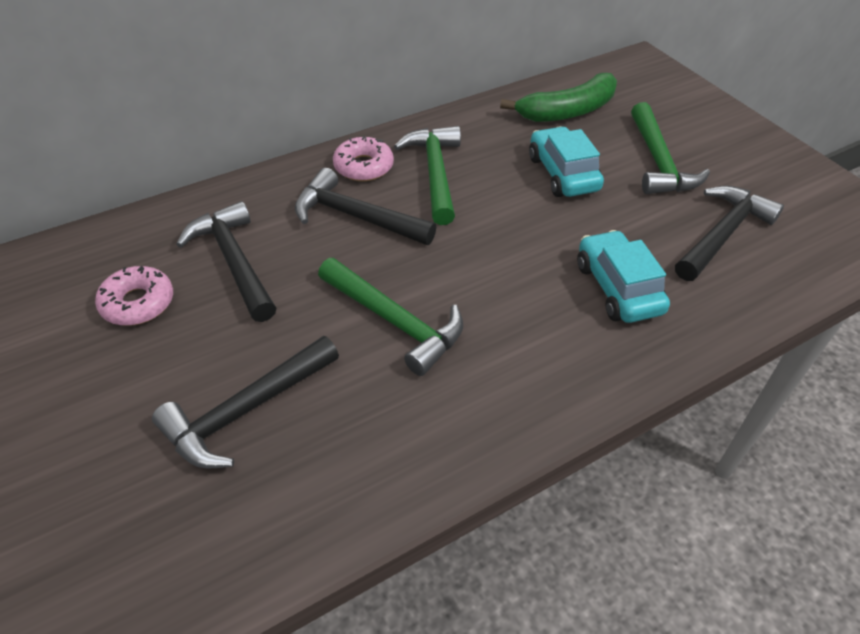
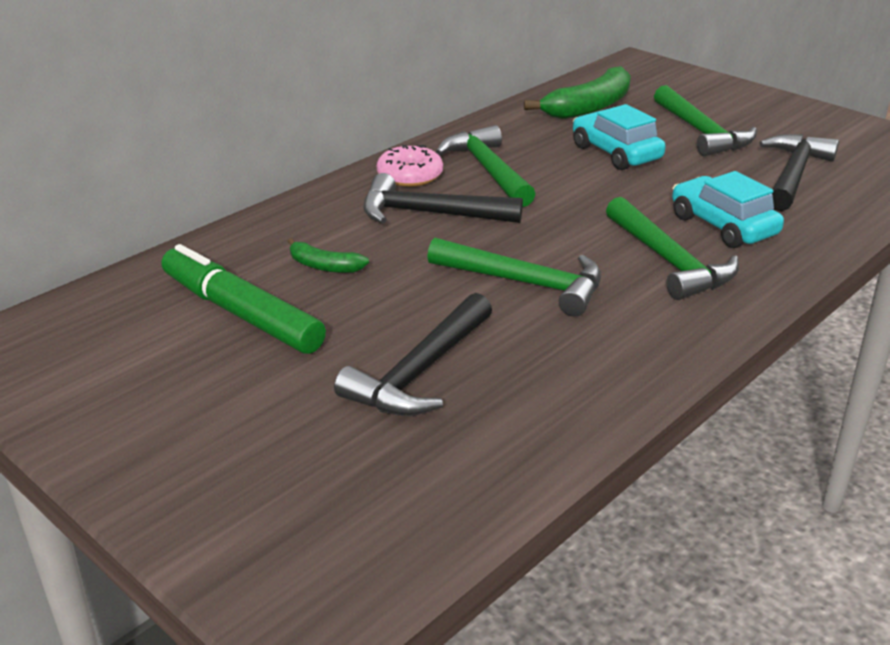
camera: 15 degrees left, 15 degrees down
pink donut [95,266,173,326] -> green marker [162,244,326,354]
black hammer [176,201,276,322] -> green banana [287,238,369,273]
none -> green hammer [606,197,739,300]

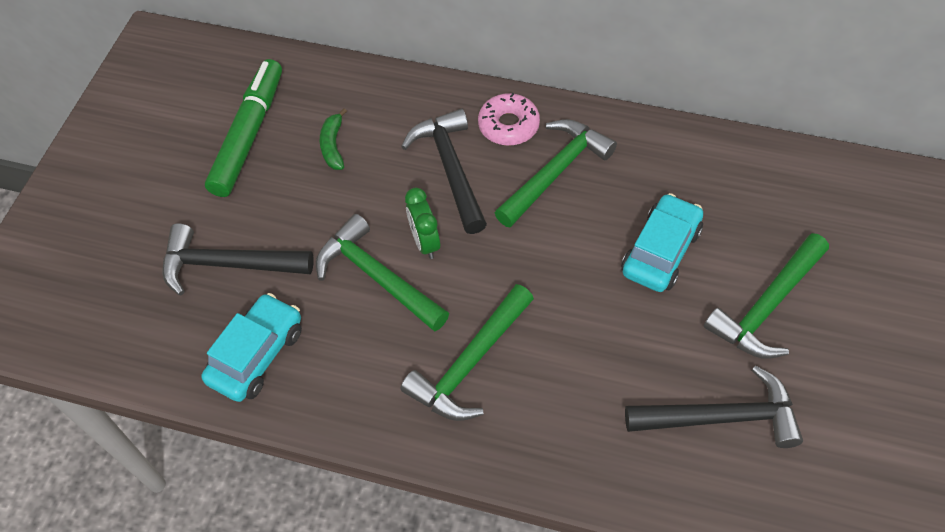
camera: 65 degrees right, 25 degrees up
green hammer [427,238,601,317] -> green hammer turned 135 degrees clockwise [316,214,449,332]
green banana [524,66,631,119] -> none
turquoise car [672,171,784,248] -> turquoise car moved to [201,293,302,402]
none -> green clock [405,188,440,259]

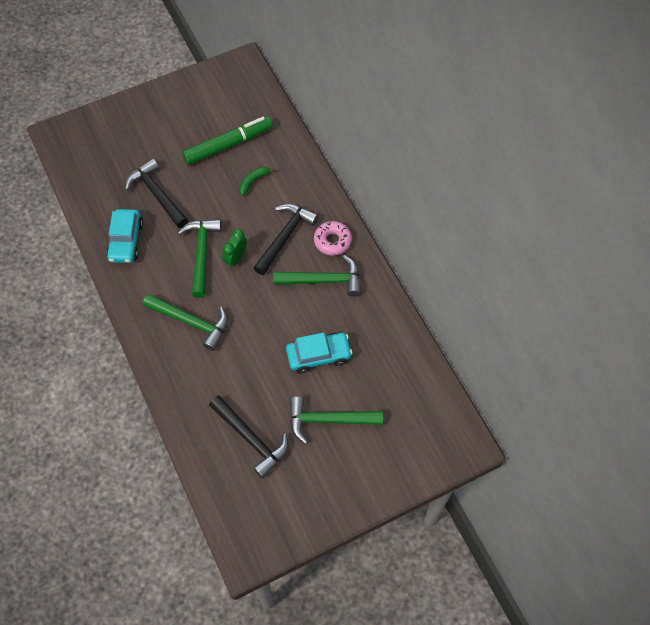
camera: 45 degrees right, 5 degrees up
turquoise car [201,293,302,402] -> turquoise car turned 105 degrees clockwise [106,209,143,263]
green hammer [400,284,534,421] -> green hammer turned 150 degrees counterclockwise [143,294,228,351]

